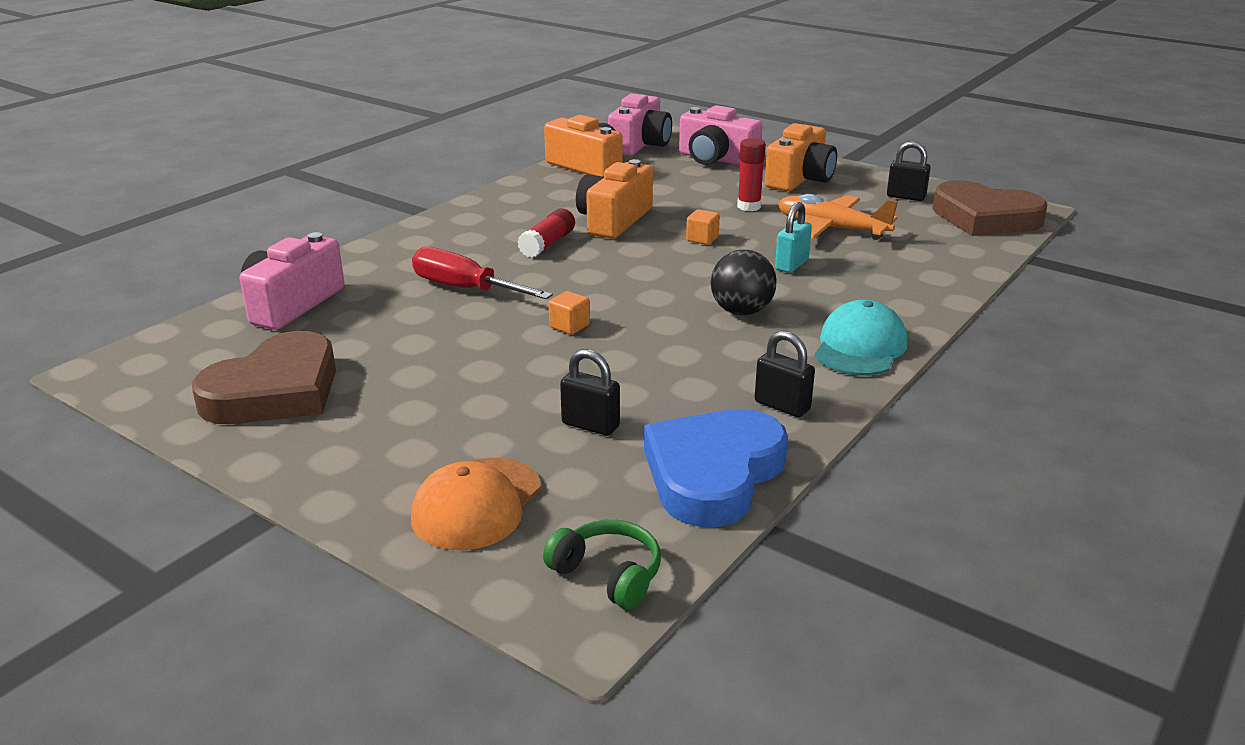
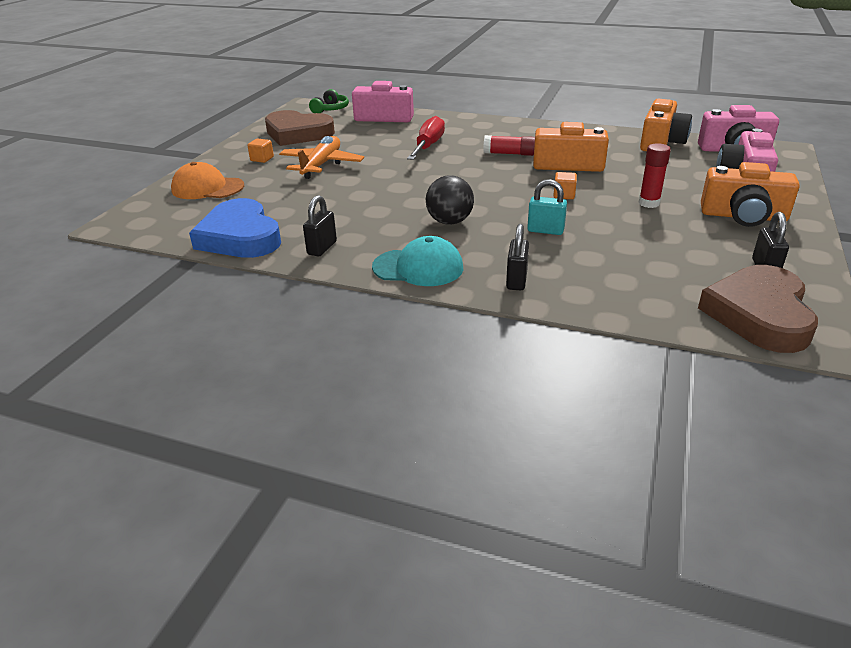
camera: 75 degrees right, 5 degrees up
green headphones [543,520,661,609] -> green headphones moved to [309,89,349,113]
orange cube [548,291,590,335] -> orange cube moved to [247,138,274,163]
black padlock [560,349,620,436] -> black padlock moved to [506,224,529,290]
blue heart [644,409,788,527] -> blue heart turned 135 degrees counterclockwise [189,198,281,258]
orange plane [778,194,898,240] -> orange plane moved to [279,136,364,179]

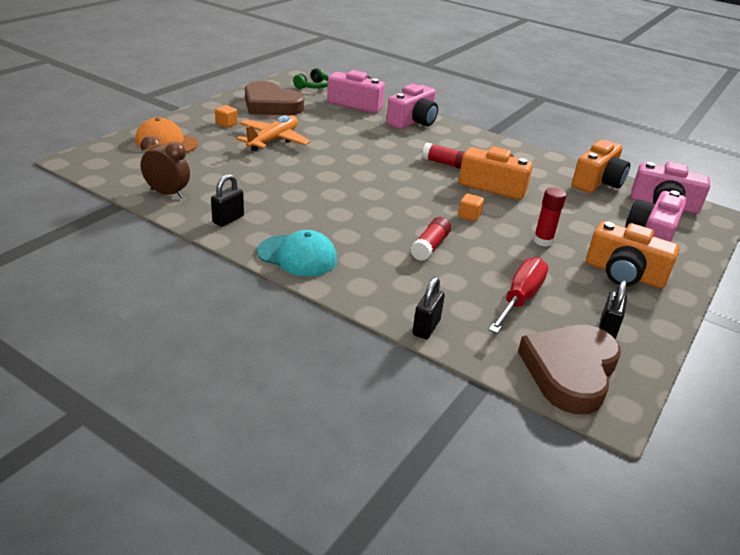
camera: 10 degrees right, 0 degrees up
blue heart [189,198,281,258] -> brown clock [140,136,190,199]
red screwdriver [407,116,445,160] -> red screwdriver moved to [489,257,548,333]
black ball [426,175,474,225] -> none
black padlock [506,224,529,290] -> black padlock moved to [412,277,445,339]
turquoise padlock [527,179,567,235] -> red glue stick [411,217,451,261]
none -> pink camera [386,84,438,129]

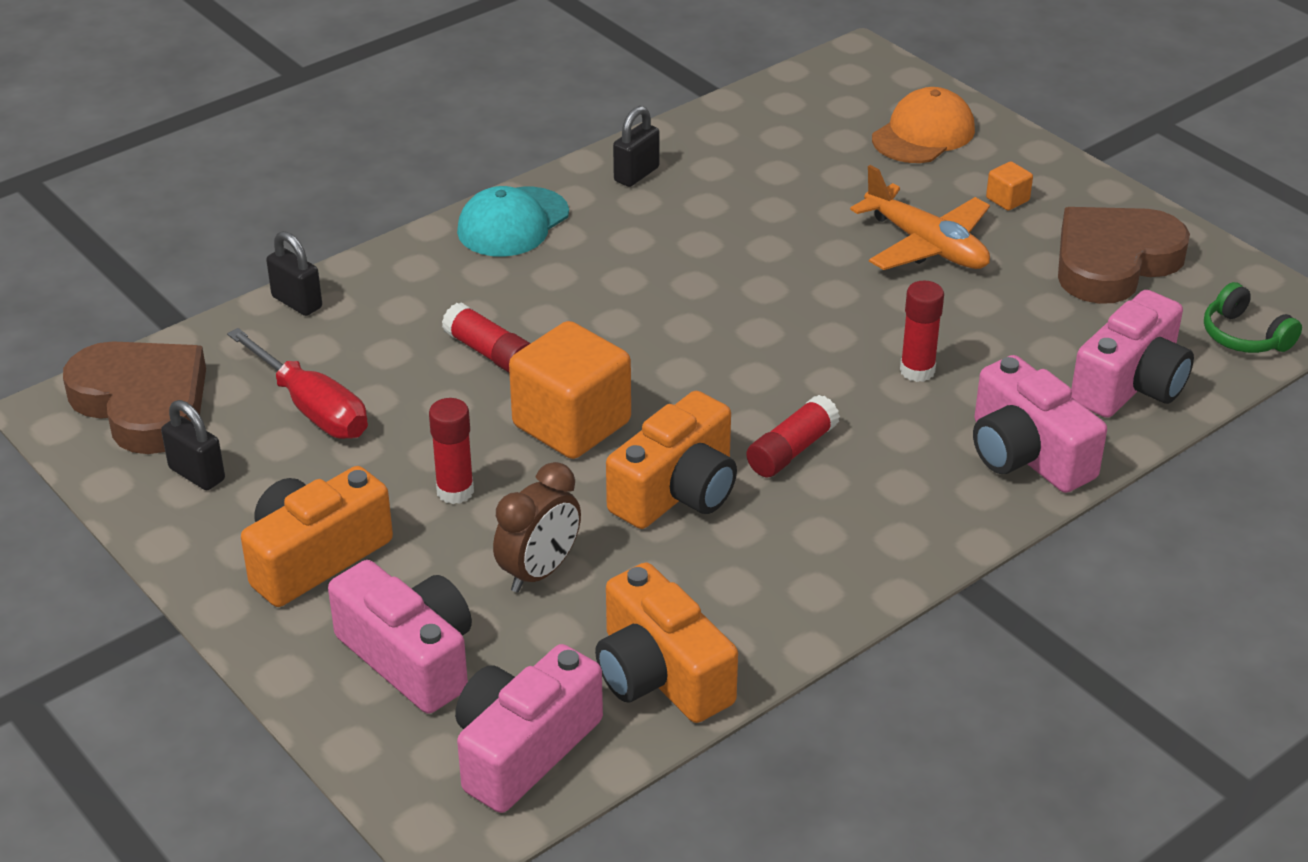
camera: 110 degrees right, 5 degrees up
brown clock [140,136,190,199] -> brown clock moved to [493,462,581,592]
black padlock [211,174,244,227] -> black padlock turned 75 degrees clockwise [613,106,660,187]
orange cube [458,193,484,222] -> orange cube [509,321,631,459], size x2.38
none -> red glue stick [900,281,944,382]

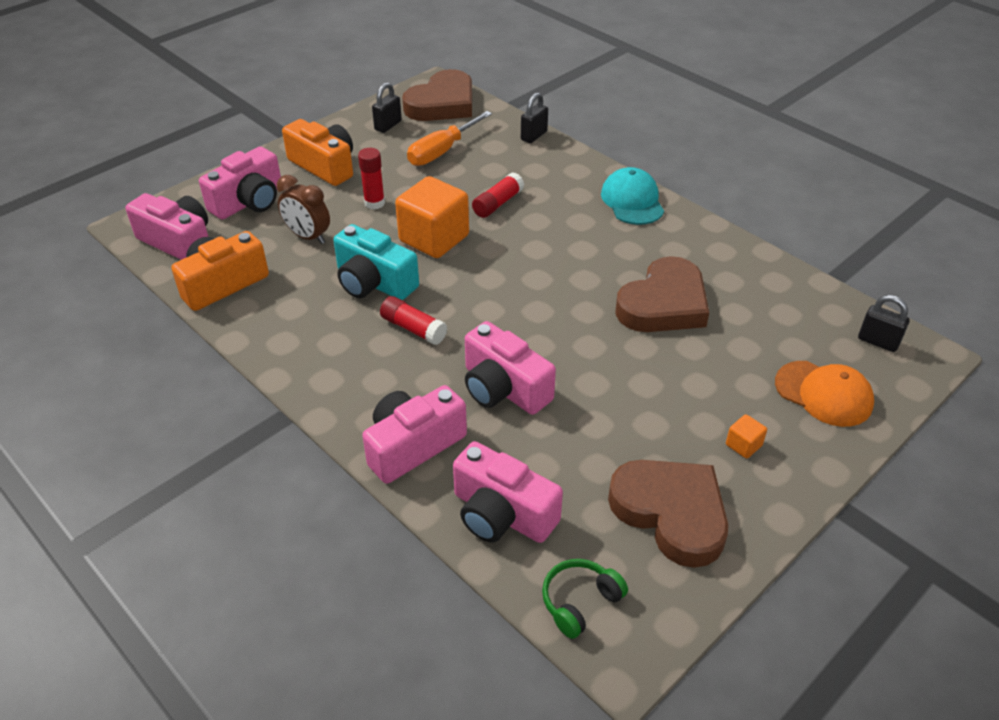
camera: 85 degrees right, 5 degrees up
red screwdriver [227,328,368,439] -> orange screwdriver [407,111,492,166]
turquoise cap [457,186,569,257] -> turquoise cap turned 45 degrees clockwise [601,167,664,225]
orange camera [606,391,737,529] -> turquoise camera [333,224,419,300]
black padlock [613,106,660,187] -> black padlock moved to [858,295,910,352]
orange plane [850,165,990,270] -> none
red glue stick [900,281,944,382] -> pink camera [465,321,556,415]
none -> brown heart [615,256,709,332]

